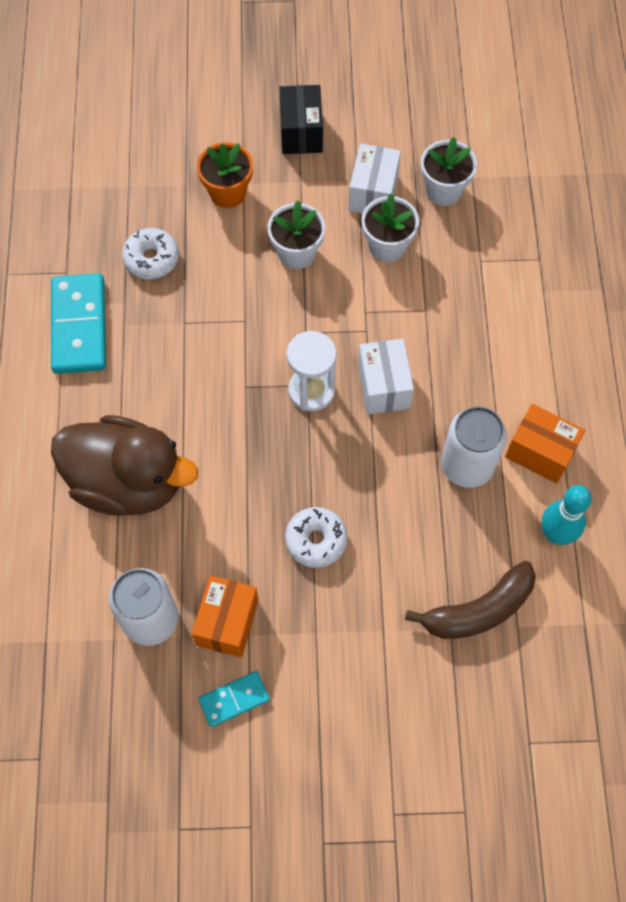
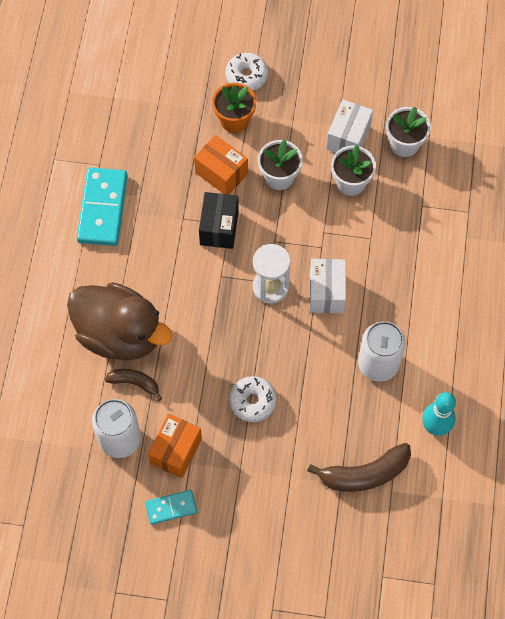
camera: 10 degrees right, 0 degrees up
white donut [122,228,179,279] -> white donut moved to [226,53,268,91]
black box [279,85,323,154] -> black box moved to [199,192,239,249]
orange box [505,404,585,483] -> orange box moved to [194,135,248,195]
none -> brown banana [105,369,162,401]

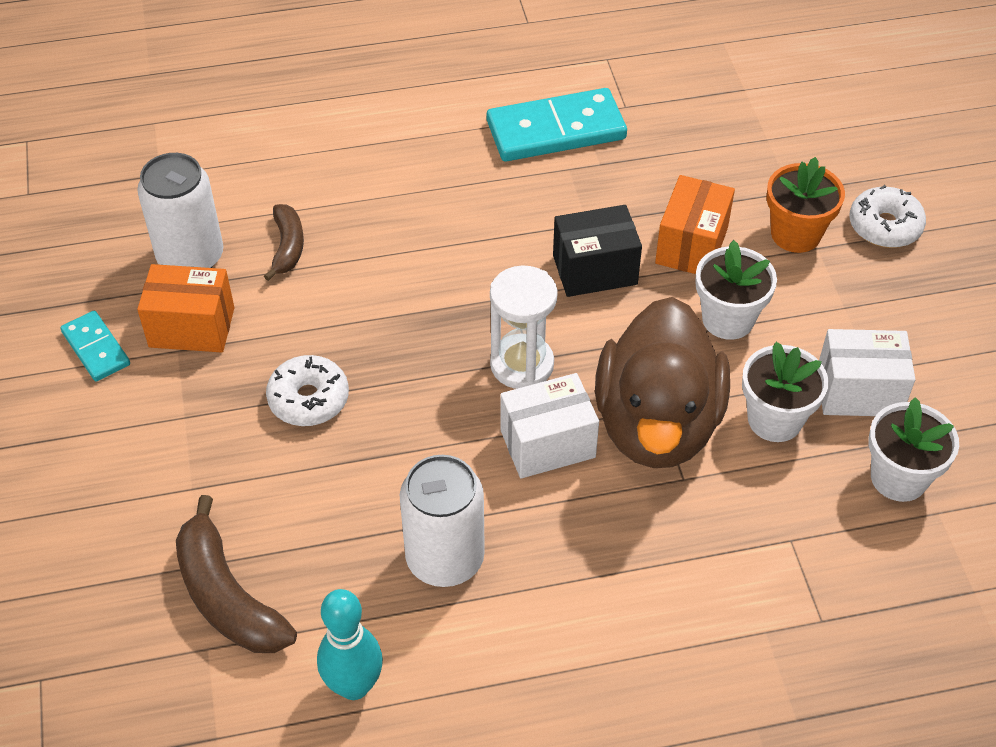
camera: 70 degrees right, 15 degrees down
brown duck [67,282,173,361] -> brown duck moved to [595,297,730,468]

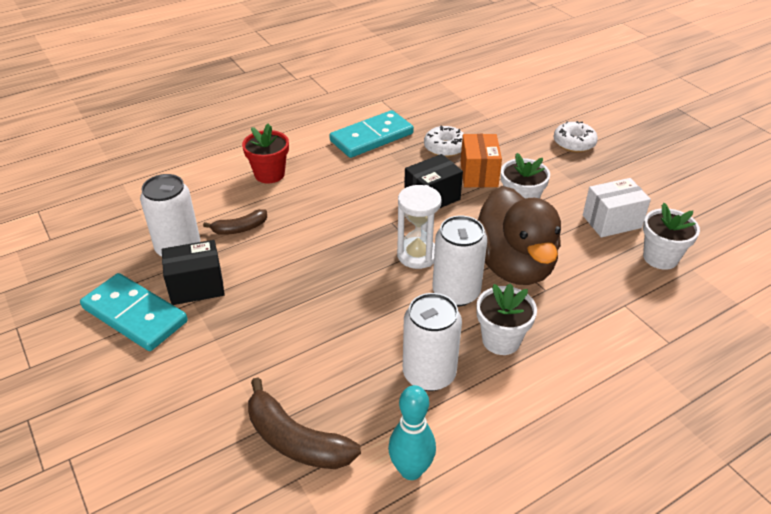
camera: 20 degrees left, 10 degrees down
turquoise domino [61,311,130,381] -> turquoise domino [80,273,188,351], size x1.85
orange box [137,264,234,352] -> black box [162,240,225,305]
brown banana [264,204,304,281] -> brown banana turned 90 degrees clockwise [203,209,267,235]
white donut [266,355,349,426] -> white donut moved to [424,126,464,157]
white box [500,373,599,478] -> white can [432,216,487,306]
white flower pot [742,342,828,442] -> white flower pot moved to [476,283,537,355]
orange flower pot [766,157,845,253] -> none
none -> red flower pot [242,124,289,184]

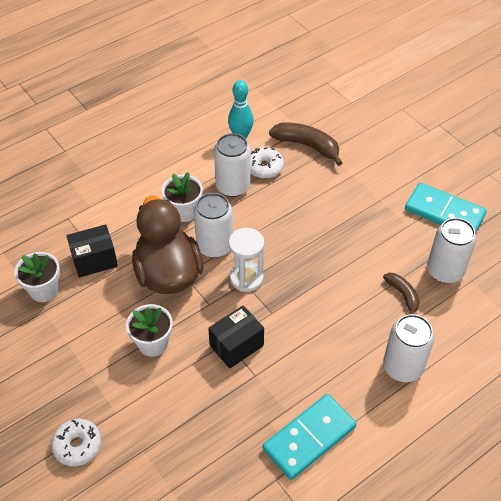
camera: 175 degrees right, 10 degrees up
black box [162,240,225,305] -> black box moved to [66,224,118,278]
brown banana [203,209,267,235] -> brown banana turned 90 degrees clockwise [383,273,419,314]
red flower pot [242,124,289,184] -> white can [383,314,435,382]
white donut [424,126,464,157] -> white donut moved to [251,147,284,178]
orange box [460,134,502,187] -> none
white box [583,178,651,238] -> none

